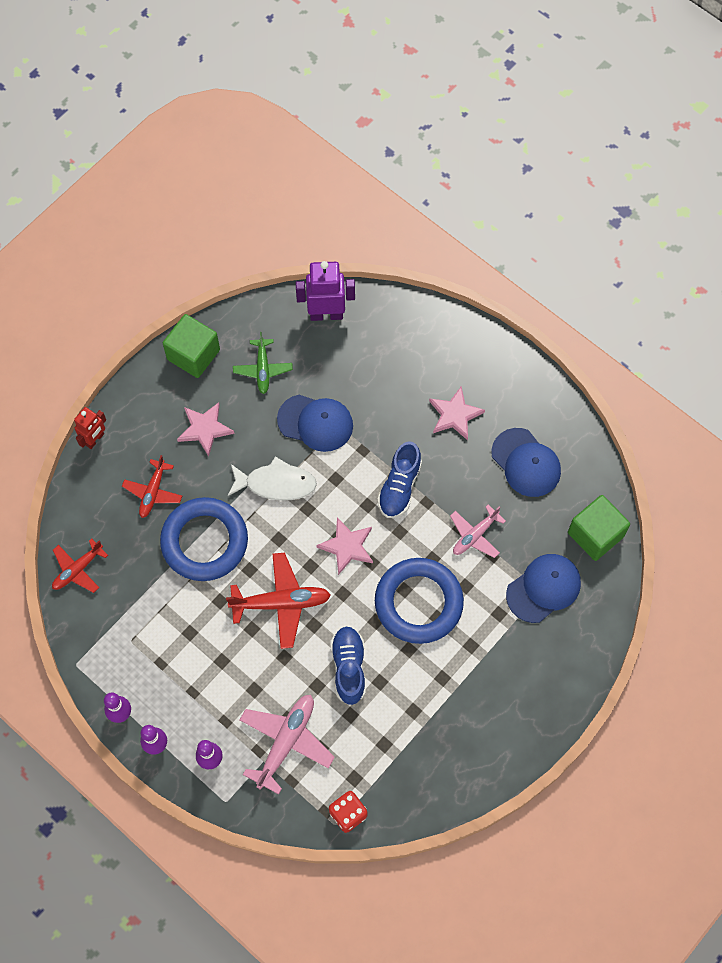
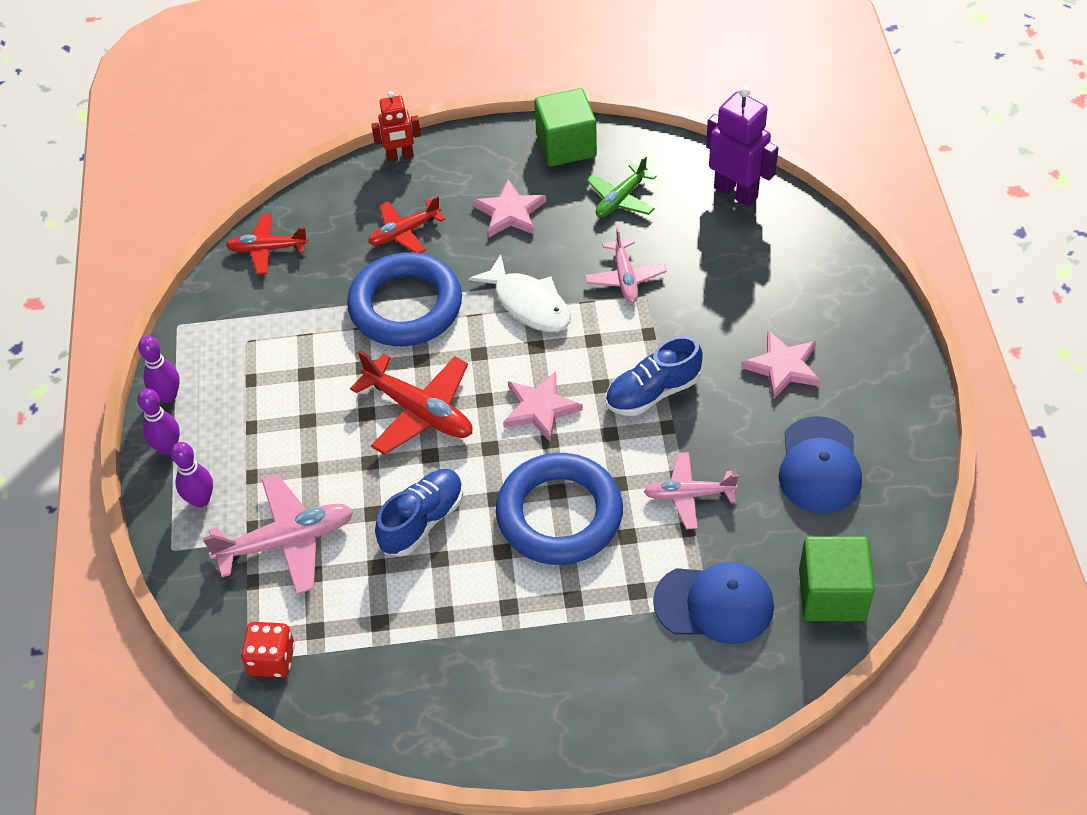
camera: 45 degrees right, 15 degrees down
blue cap [277,395,353,452] -> pink plane [585,227,666,303]

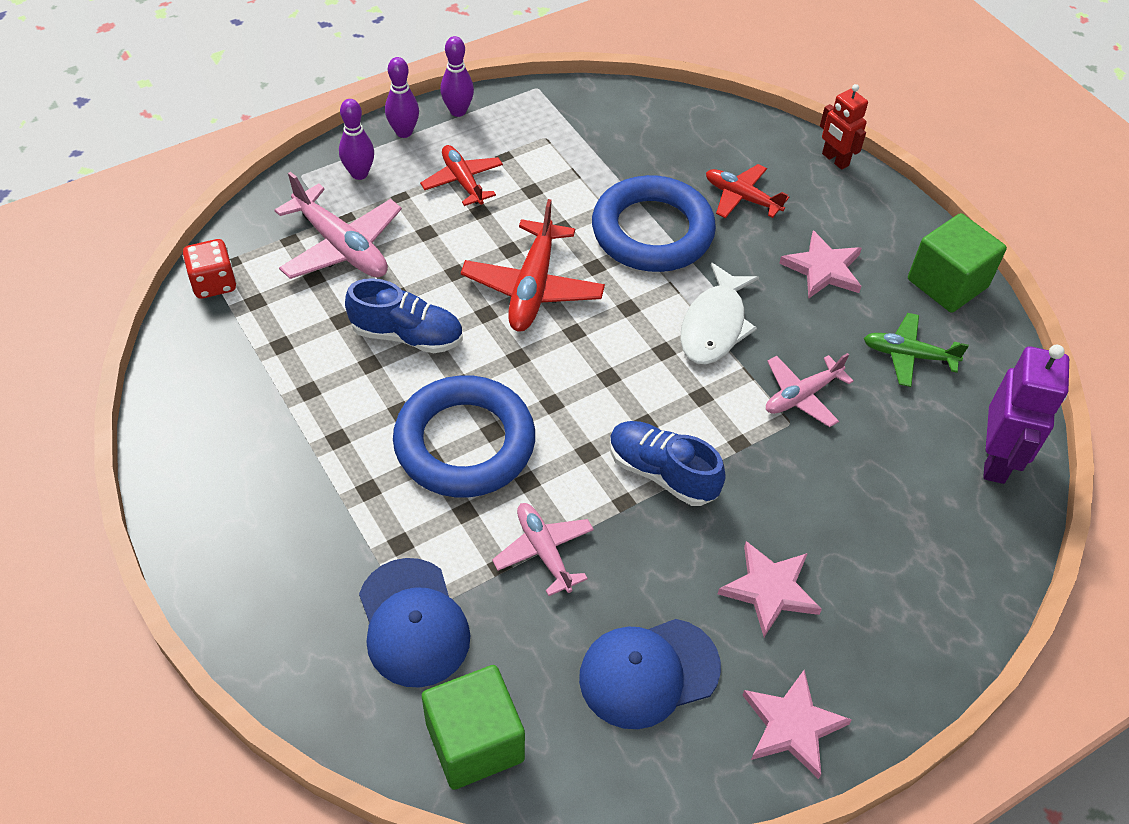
camera: 60 degrees right, 0 degrees up
red plane [226,214,308,274] -> red plane moved to [420,145,503,206]
pink star [503,371,583,442] -> pink star moved to [743,670,852,779]

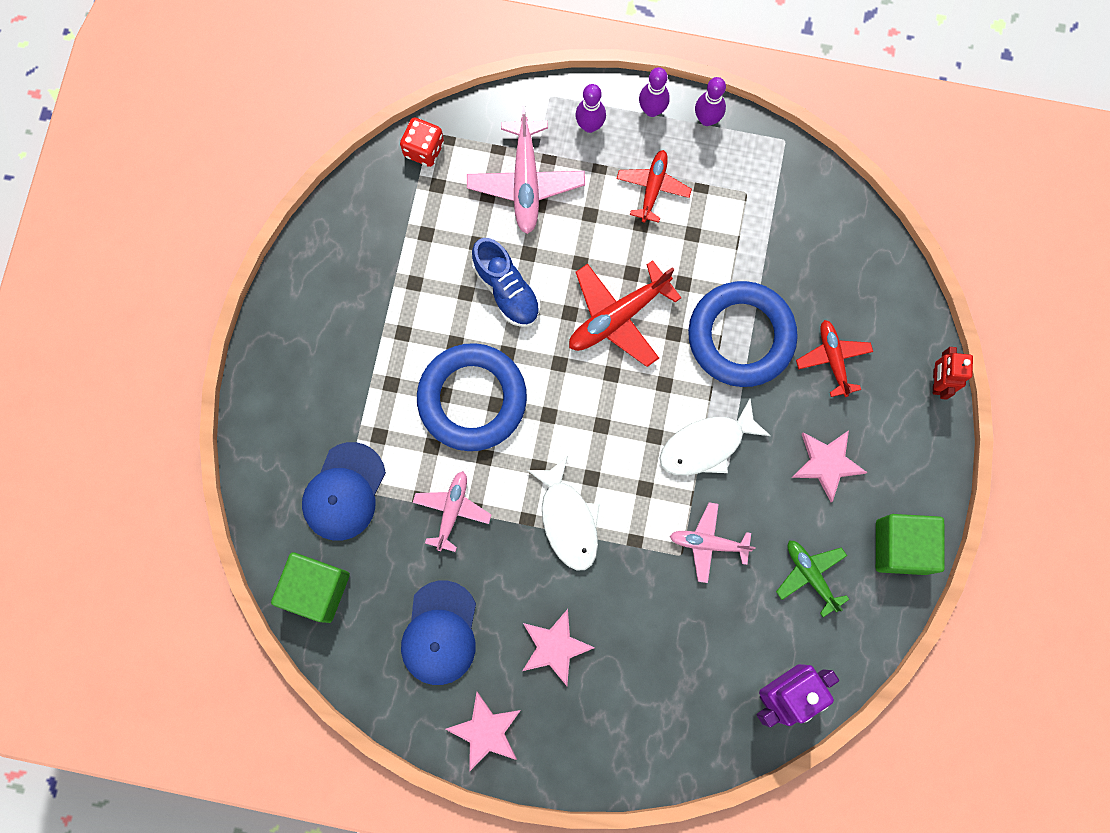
camera: 45 degrees right, 25 degrees up
blue cap [579,619,721,729] -> blue cap turned 105 degrees counterclockwise [401,581,476,685]
blue shoe [610,421,726,506] -> white fish [527,456,600,571]

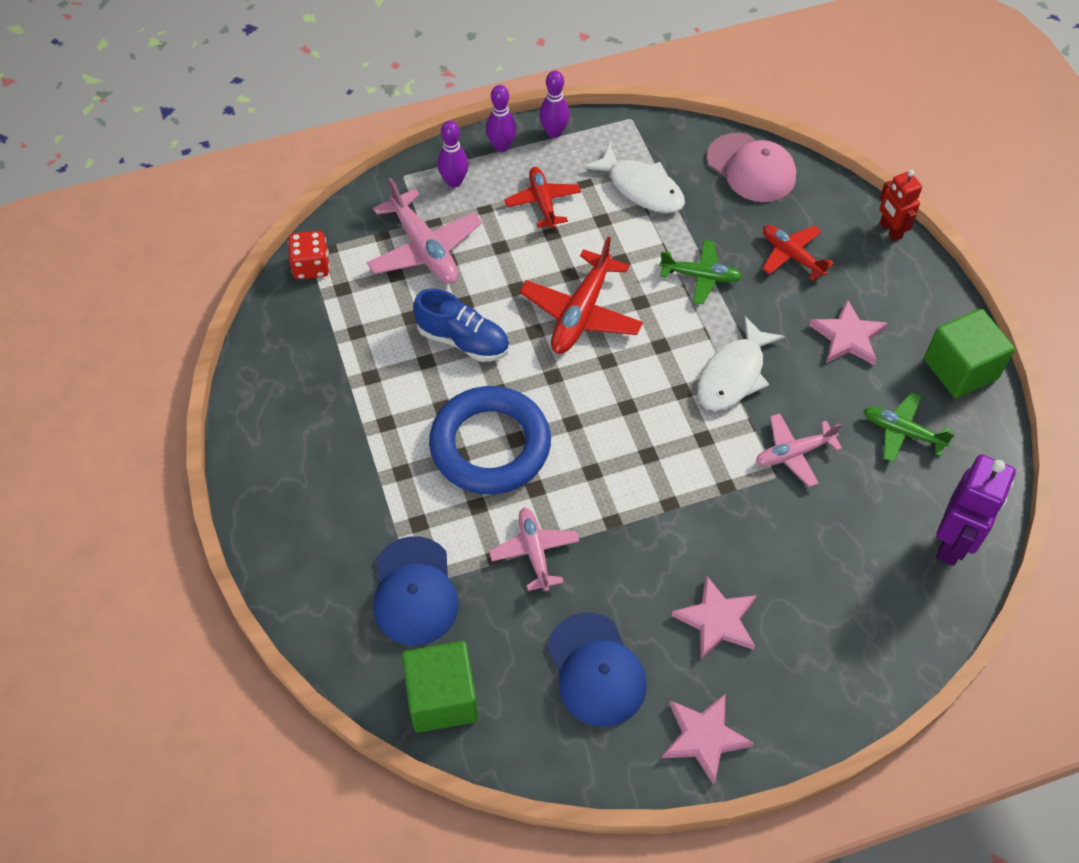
camera: 30 degrees left, 20 degrees down
white fish [527,456,600,571] -> white fish moved to [583,143,685,213]
blue ring [688,281,798,387] -> green plane [659,240,742,304]
none -> pink cap [707,133,796,202]

